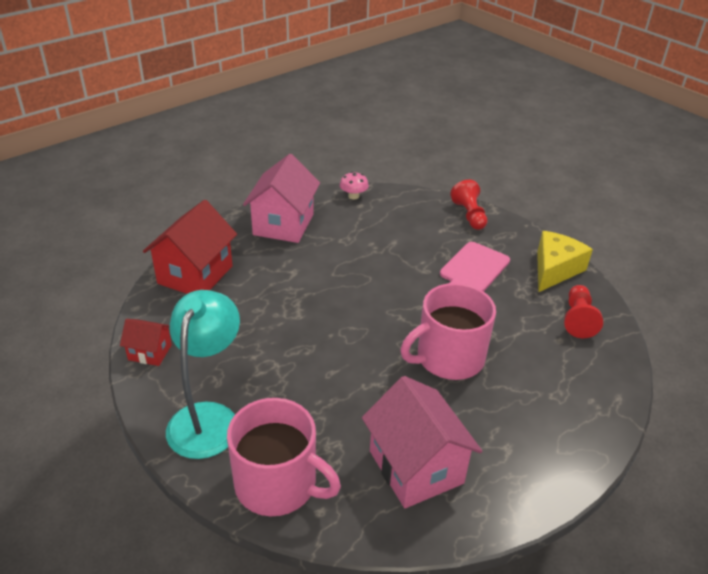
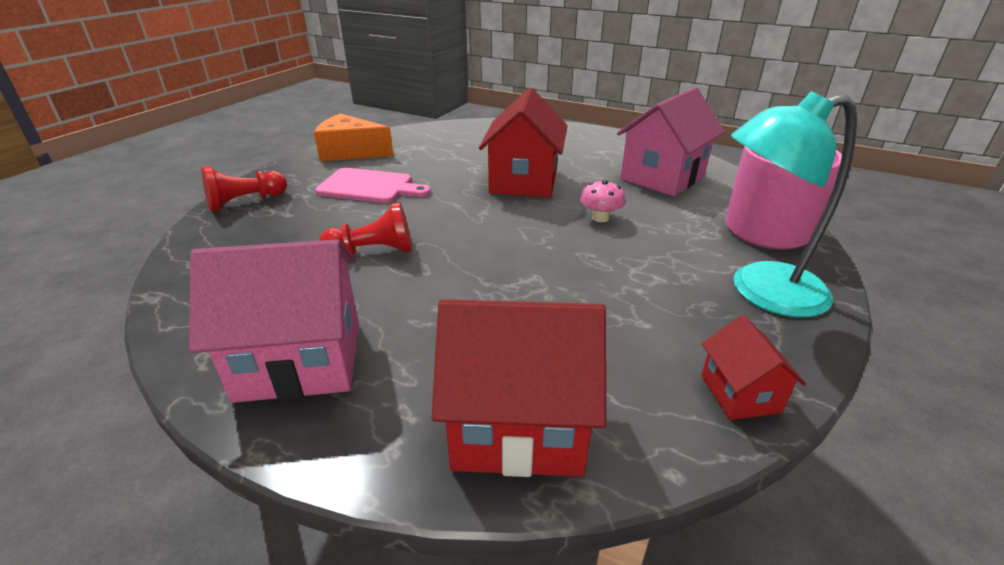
camera: 110 degrees left, 5 degrees down
pink mushroom [340,172,369,200] -> pink mushroom moved to [580,180,625,222]
pink mug [400,283,496,380] -> red house [479,88,568,198]
yellow cheese [537,231,593,292] -> orange cheese [314,113,393,161]
red pawn [564,285,603,338] -> red pawn moved to [319,202,412,255]

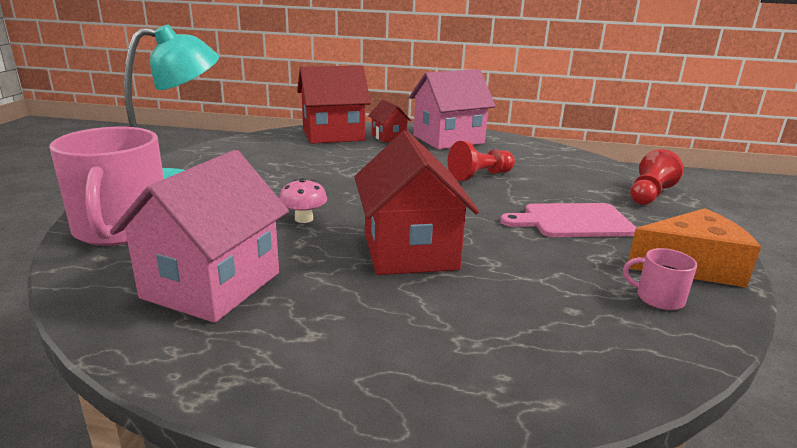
camera: 160 degrees right, 10 degrees down
red house [701,315,806,420] -> red house moved to [368,99,411,143]
none -> pink mug [623,248,698,310]

